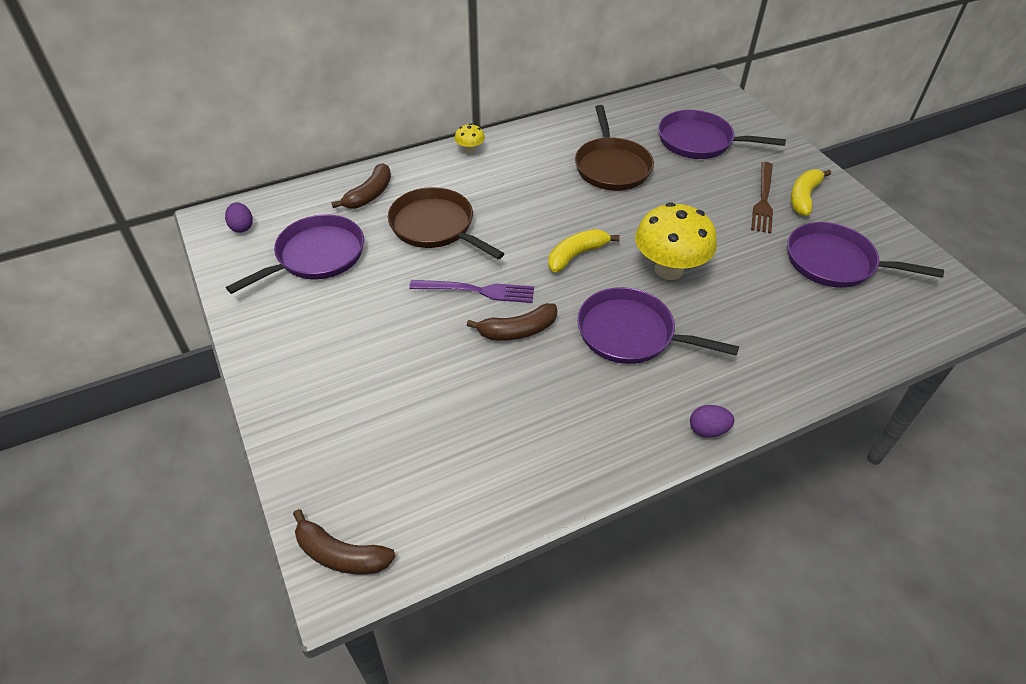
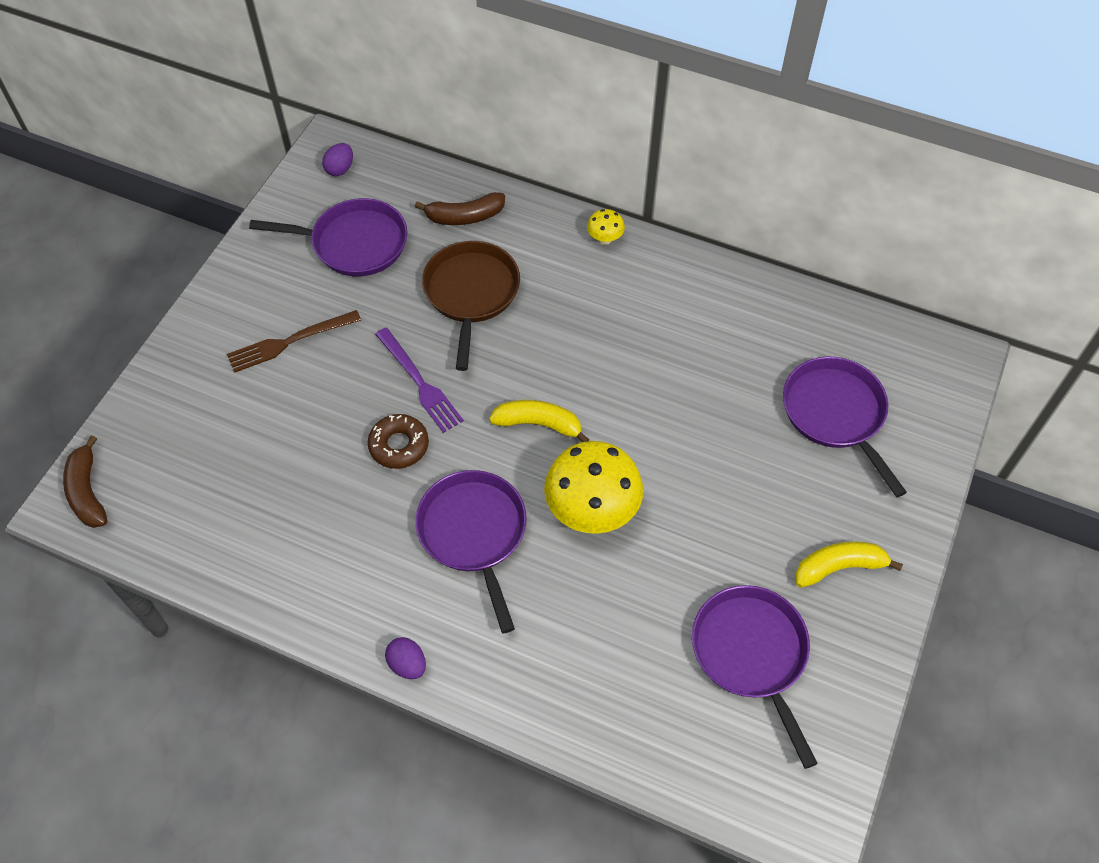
camera: 50 degrees right, 10 degrees up
brown banana [467,303,557,341] -> brown donut [368,414,429,469]
brown pan [575,105,654,191] -> none
brown fork [751,162,773,234] -> brown fork moved to [227,310,361,373]

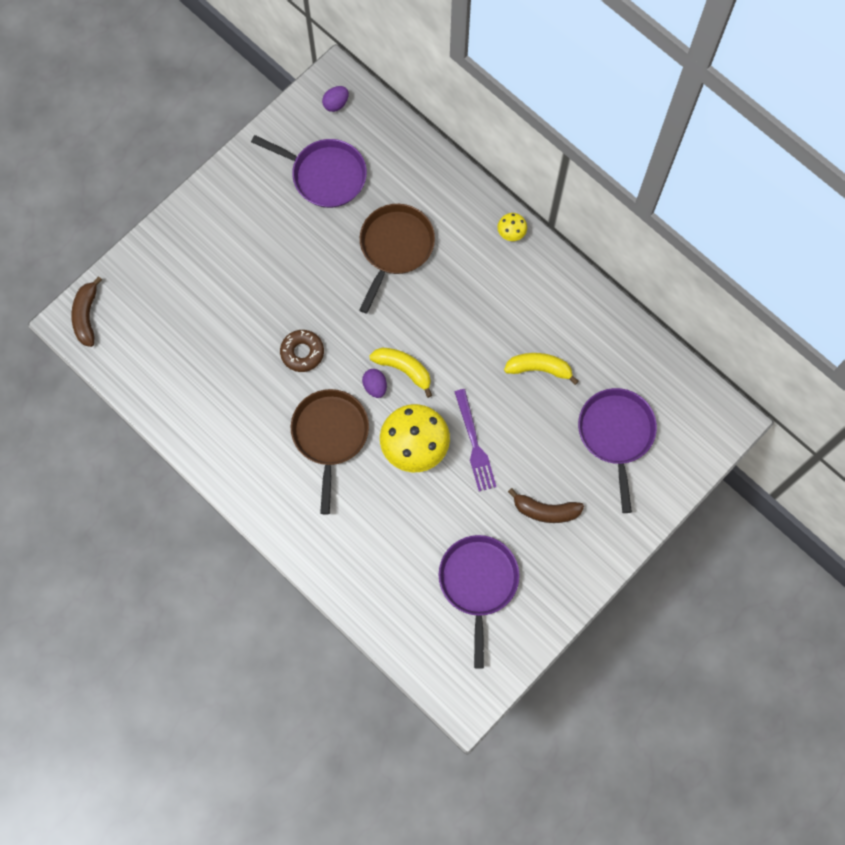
camera: 20 degrees right, 15 degrees up
brown fork [227,310,361,373] -> none
purple fork [375,328,464,433] -> purple fork moved to [455,389,496,492]
purple egg [385,637,426,679] -> purple egg moved to [362,369,387,398]
brown banana [415,192,505,225] -> brown banana moved to [508,488,584,523]
purple pan [415,470,527,633] -> brown pan [291,389,369,514]
yellow banana [795,542,903,587] -> yellow banana moved to [504,353,579,385]

